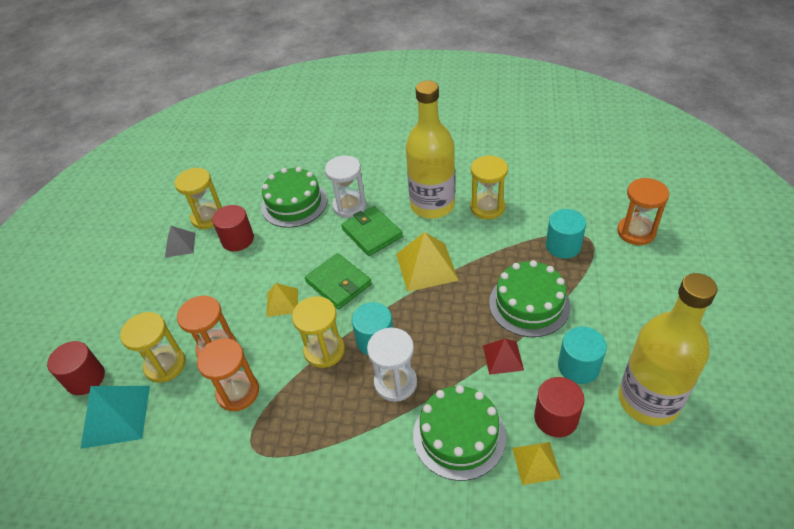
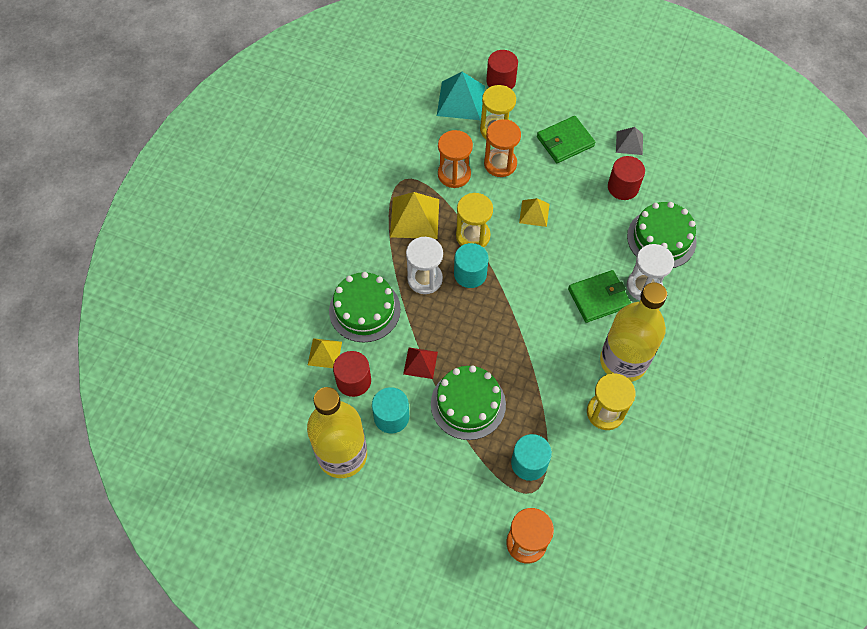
camera: 100 degrees right, 15 degrees up
yellow hourglass [174,168,222,229] -> none
green wallet [305,253,372,309] -> green wallet moved to [537,116,595,163]
yellow pyramid [396,232,459,292] -> yellow pyramid moved to [390,192,439,239]

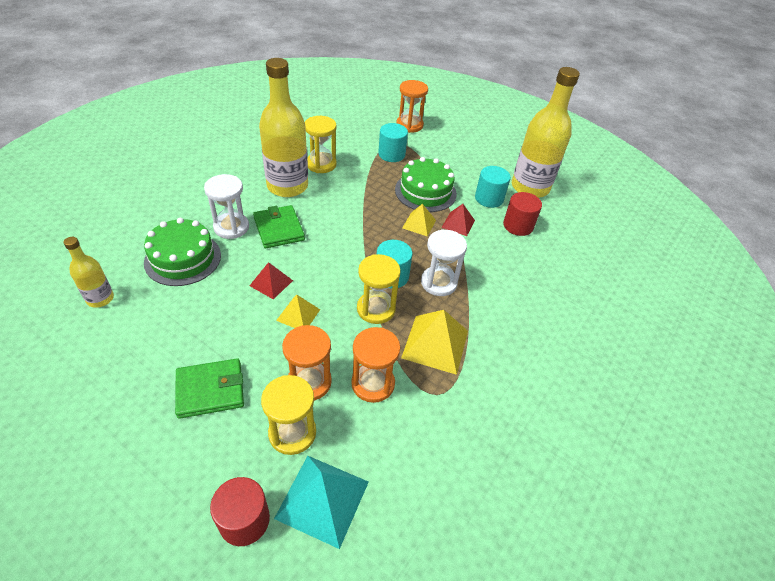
camera: 170 degrees left, 15 degrees down
yellow pyramid [308,338,342,368] -> yellow pyramid moved to [402,204,436,237]
green cake [329,272,401,342] -> none
green wallet [568,270,631,323] -> green wallet turned 75 degrees clockwise [253,205,305,249]
red cylinder [608,156,645,200] -> none
grey pyramid [616,127,643,155] -> none
none -> yellow bottle [63,237,114,308]
none -> red pyramid [250,262,293,299]

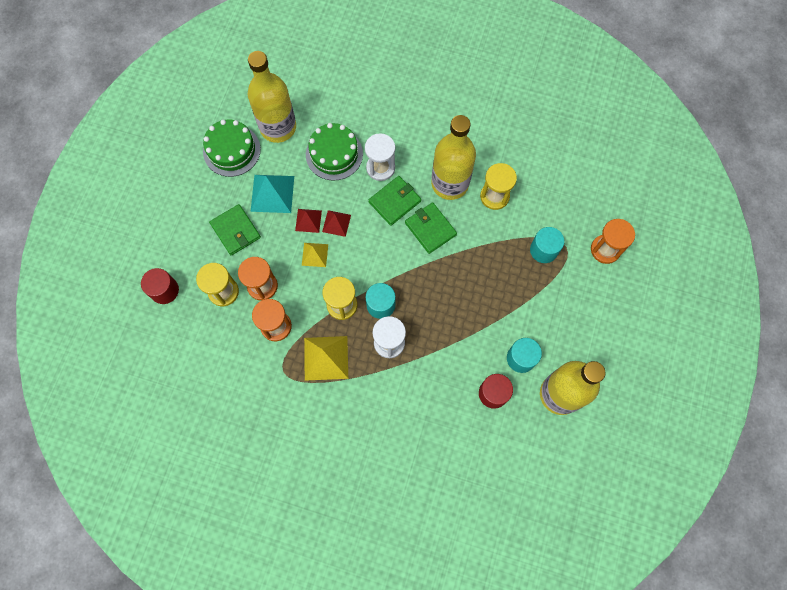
camera: 75 degrees right, 25 degrees up
yellow bottle [63,237,114,308] -> yellow bottle [248,51,296,143], size x2.00
turquoise pyramid [274,456,369,549] -> turquoise pyramid moved to [251,175,294,213]
green cake [395,157,457,212] -> green cake moved to [203,120,261,177]
yellow pyramid [402,204,436,237] -> none
red pyramid [441,204,475,236] -> red pyramid moved to [295,209,322,233]
none -> green wallet [405,202,457,254]

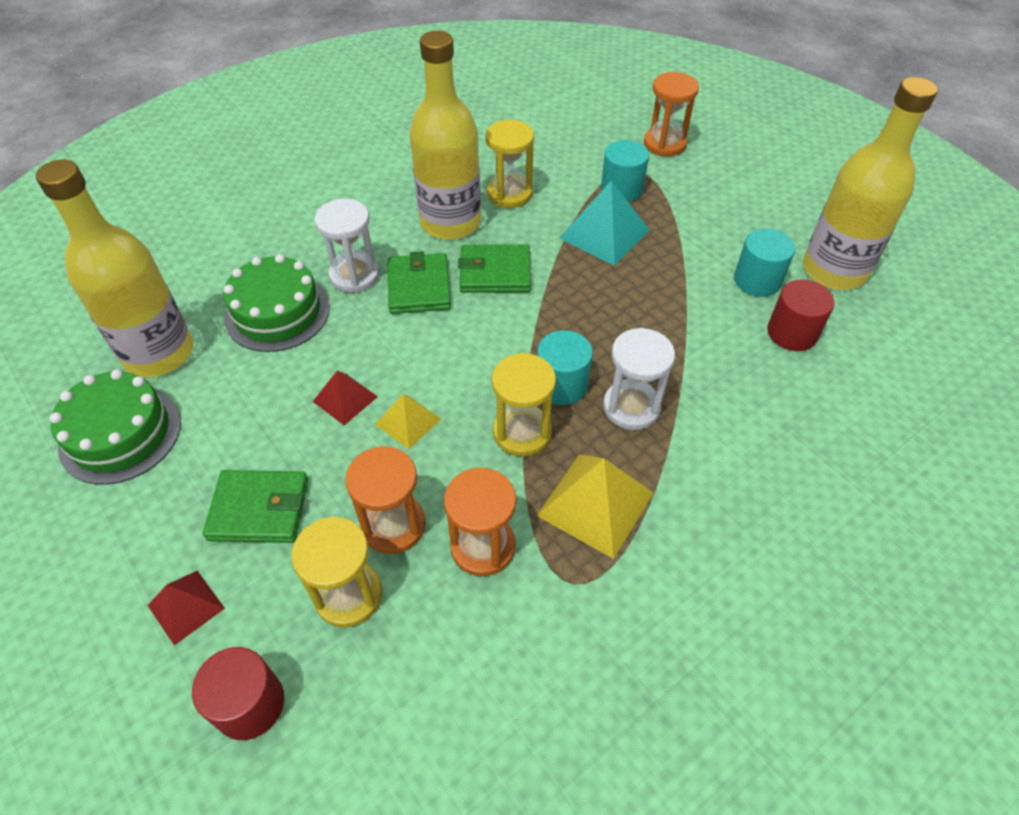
camera: 55 degrees left, 20 degrees down
turquoise pyramid [251,175,294,213] -> turquoise pyramid moved to [559,180,650,266]
red pyramid [322,210,351,237] -> red pyramid moved to [148,571,225,646]

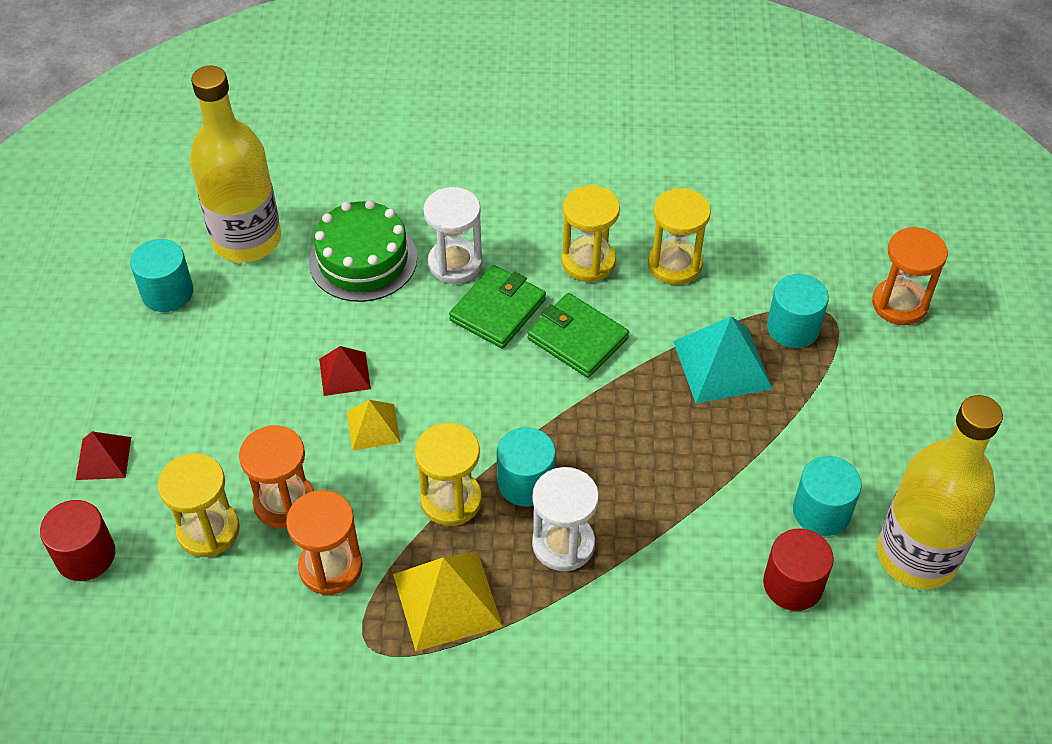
camera: 40 degrees right, 0 degrees up
green cake [50,369,181,485] -> turquoise cylinder [130,239,193,312]
green wallet [203,470,308,543] -> none
yellow bottle [409,31,481,240] -> yellow hourglass [561,185,620,282]

